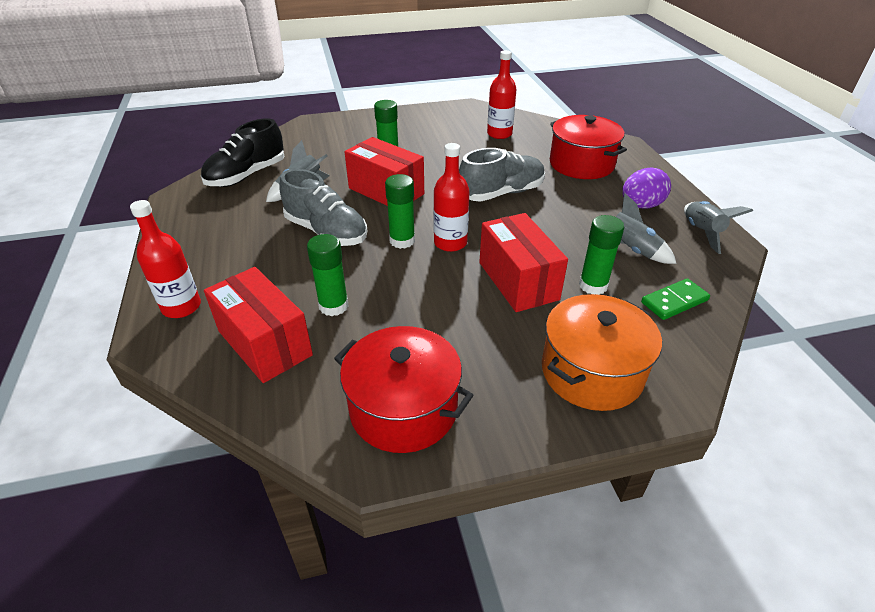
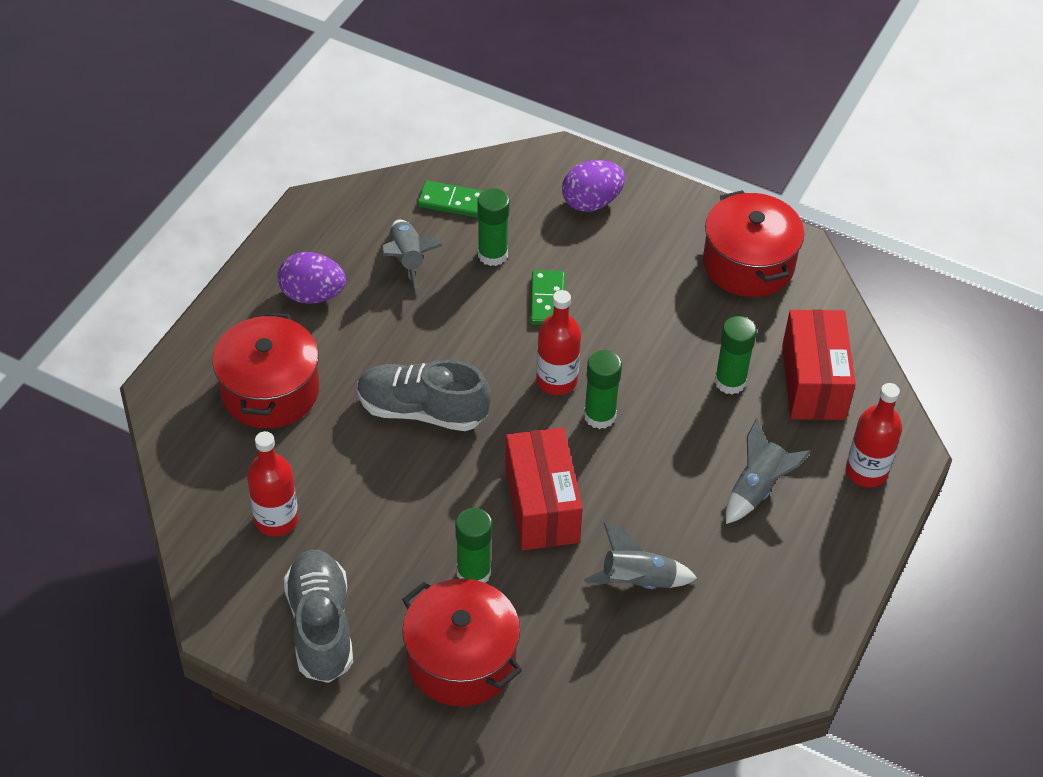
camera: 140 degrees left, 10 degrees up
black shoe [201,118,284,187] -> none
grey shoe [279,169,367,246] -> grey shoe moved to [284,550,353,683]
red box [479,213,568,312] -> green domino [530,270,565,325]
orange pot [542,294,662,411] -> purple egg [562,160,625,212]
grey rocket [684,201,753,254] -> grey rocket moved to [726,419,811,524]
none -> red pot [402,579,522,707]

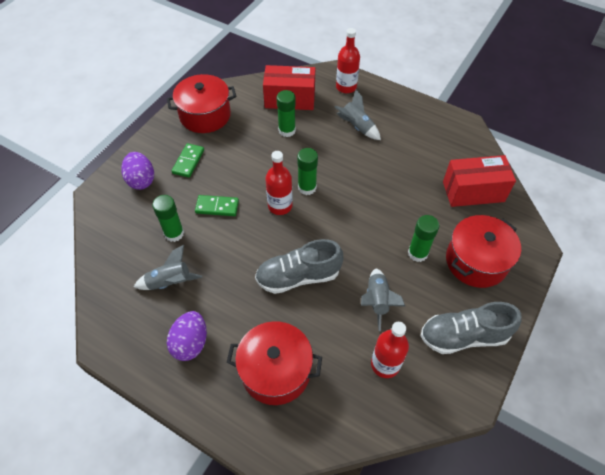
camera: 85 degrees left, 5 degrees up
grey shoe [357,360,491,431] -> grey shoe turned 60 degrees clockwise [255,239,343,294]
green domino [418,181,483,218] -> green domino moved to [172,143,204,178]
red box [505,427,583,550] -> red box moved to [443,155,516,207]
grey rocket [584,523,697,589] -> grey rocket moved to [361,269,406,331]

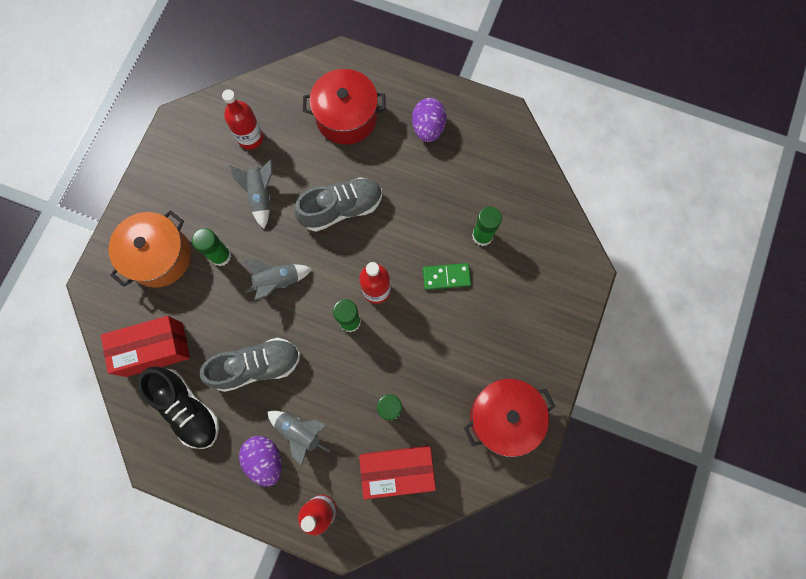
camera: 170 degrees right, 20 degrees up
purple egg [121,152,154,190] -> purple egg moved to [239,436,282,487]
grey rocket [134,245,202,290] -> grey rocket moved to [242,259,312,301]
green domino [172,143,204,178] -> none
grey shoe [421,302,522,354] -> grey shoe moved to [200,338,300,392]
red pot [446,215,521,288] -> orange pot [108,210,191,288]
none -> black shoe [137,367,219,449]

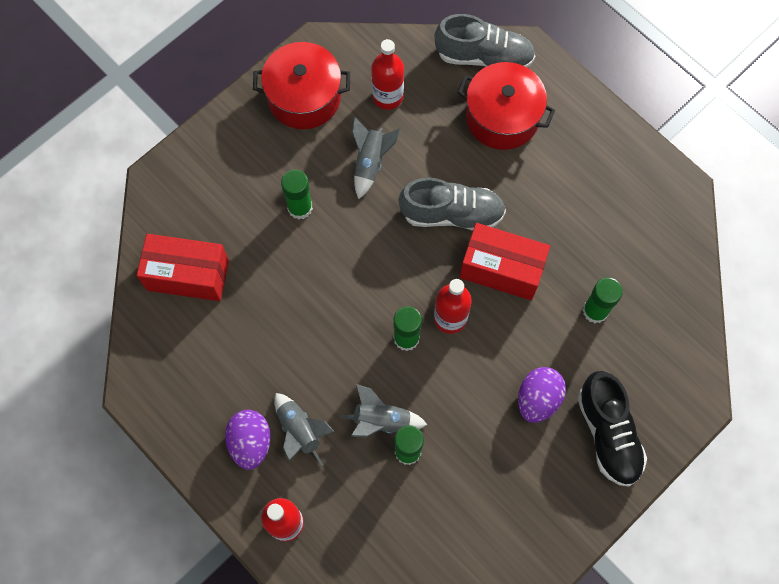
camera: 25 degrees right, 5 degrees down
orange pot [108,210,191,288] -> none
black shoe [137,367,219,449] -> black shoe moved to [577,371,647,487]
grey shoe [200,338,300,392] -> grey shoe moved to [435,14,535,68]
grey rocket [242,259,312,301] -> grey rocket moved to [340,384,428,437]
red box [359,446,436,500] -> red box moved to [460,223,550,300]
purple egg [412,98,446,142] -> purple egg moved to [518,367,566,423]
green domino [423,263,471,290] -> none
red pot [464,378,555,457] -> red pot moved to [253,42,350,129]

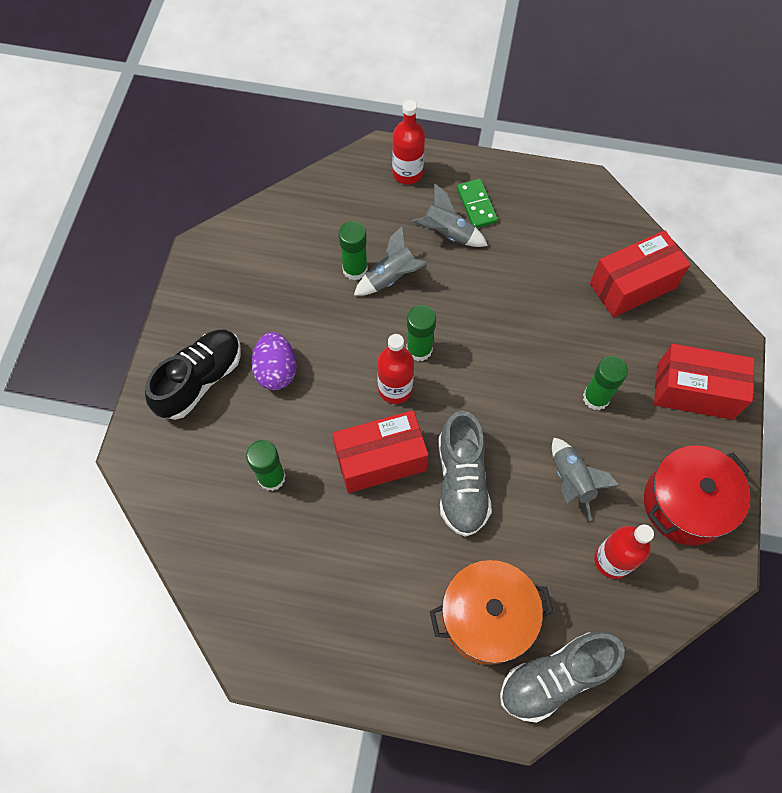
camera: 145 degrees right, 5 degrees down
purple egg [225,410,271,470] -> green domino [457,179,498,228]
grey shoe [399,178,506,231] -> grey shoe turned 60 degrees counterclockwise [439,411,492,537]
red pot [457,62,555,150] -> orange pot [430,560,554,665]
black shoe [577,371,647,487] -> black shoe turned 90 degrees clockwise [145,329,241,420]
none -> red box [654,344,754,420]

